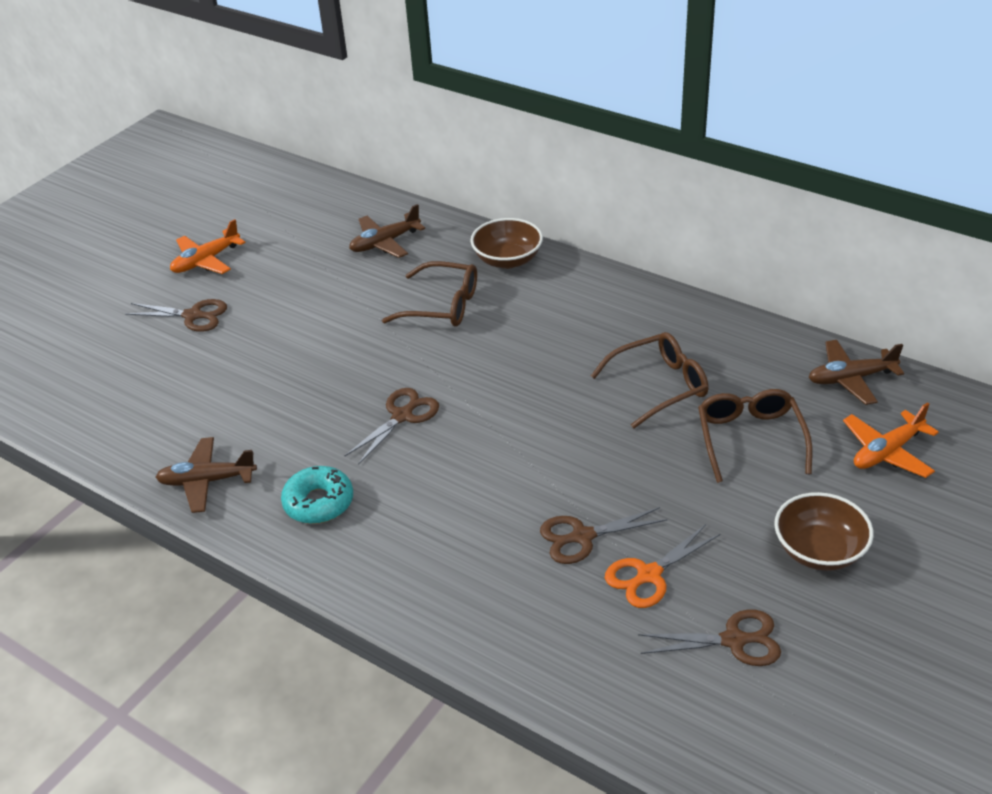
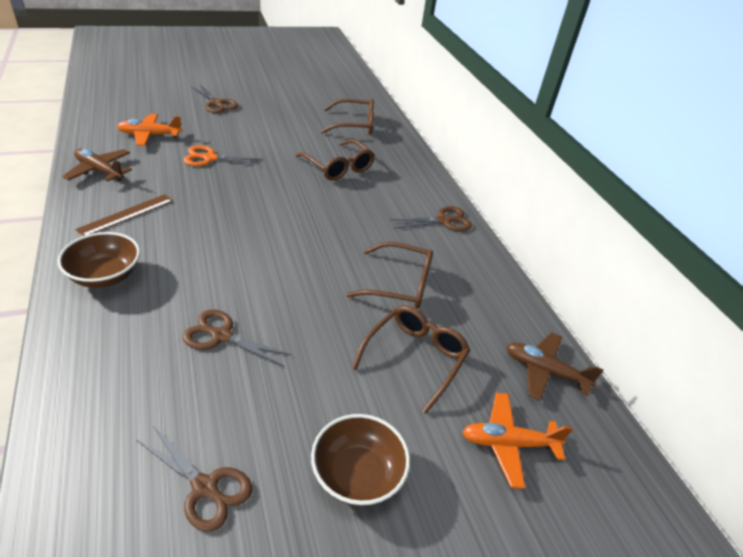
camera: 30 degrees right, 0 degrees up
orange plane [170,219,245,274] -> orange plane moved to [117,114,182,146]
turquoise donut [281,466,353,524] -> brown ruler [75,194,173,236]
brown scissors [344,388,439,465] -> brown scissors moved to [390,206,472,231]
brown plane [349,204,425,258] -> brown glasses [321,99,374,135]
brown bowl [470,218,543,269] -> brown bowl moved to [58,232,140,288]
orange scissors [605,524,720,608] -> orange scissors moved to [184,145,263,166]

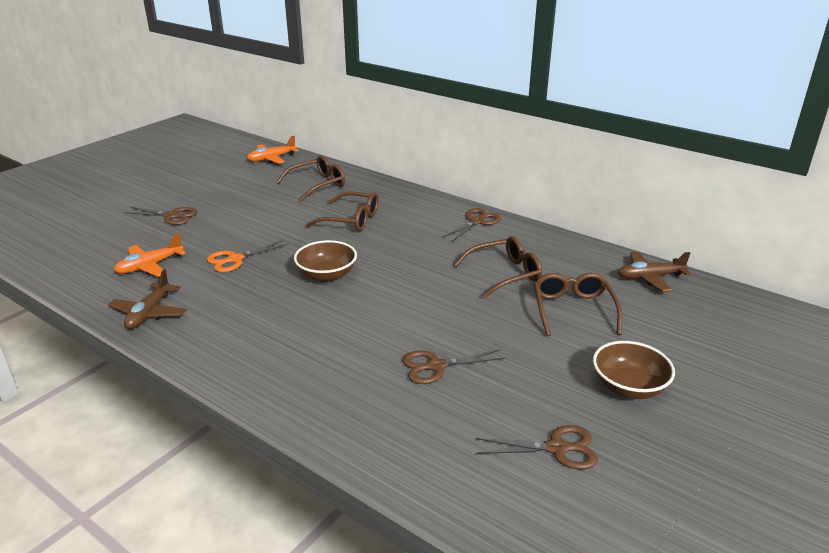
camera: 30 degrees left, 10 degrees down
brown bowl [58,232,140,288] -> brown bowl moved to [294,240,357,282]
brown plane [62,149,132,182] -> brown plane turned 75 degrees counterclockwise [108,269,187,329]
brown ruler [75,194,173,236] -> none
orange plane [463,393,573,489] -> orange plane moved to [247,136,299,164]

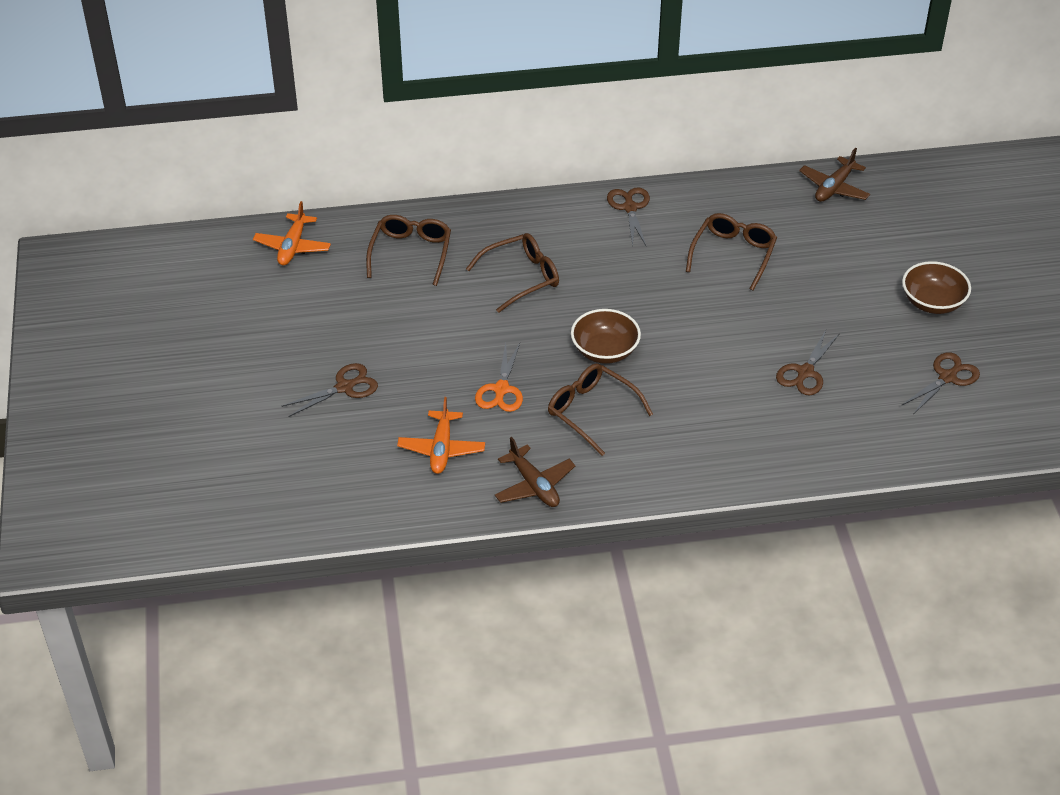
camera: 45 degrees left, 15 degrees up
brown glasses [534,273,622,336] -> brown glasses moved to [548,363,653,456]

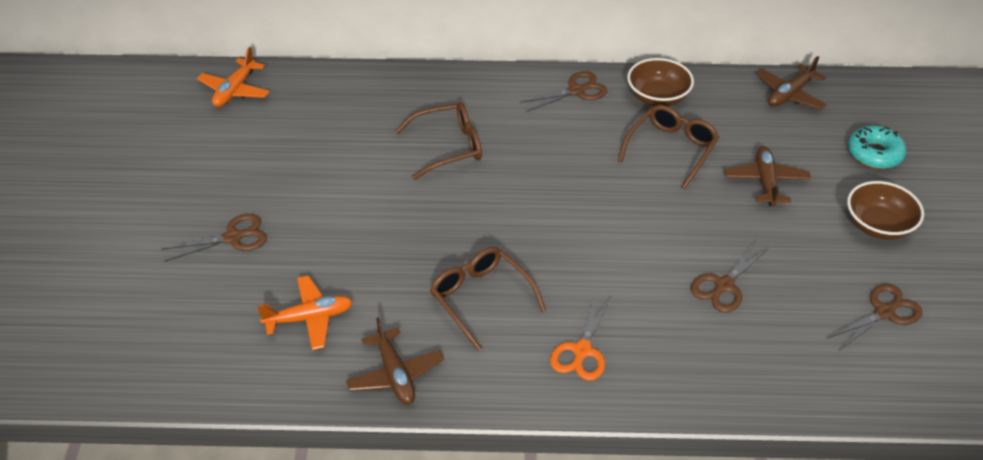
camera: 10 degrees right, 0 degrees up
brown glasses [366,215,451,286] -> none
orange plane [397,397,485,474] -> orange plane turned 120 degrees counterclockwise [257,275,353,350]
orange scissors [475,343,523,412] -> orange scissors moved to [550,294,611,381]
brown bowl [571,309,641,364] -> brown bowl moved to [627,58,694,106]
brown scissors [607,187,650,246] -> brown scissors turned 60 degrees clockwise [519,71,607,112]
none -> brown plane [724,146,811,206]
none -> turquoise donut [848,126,906,169]

